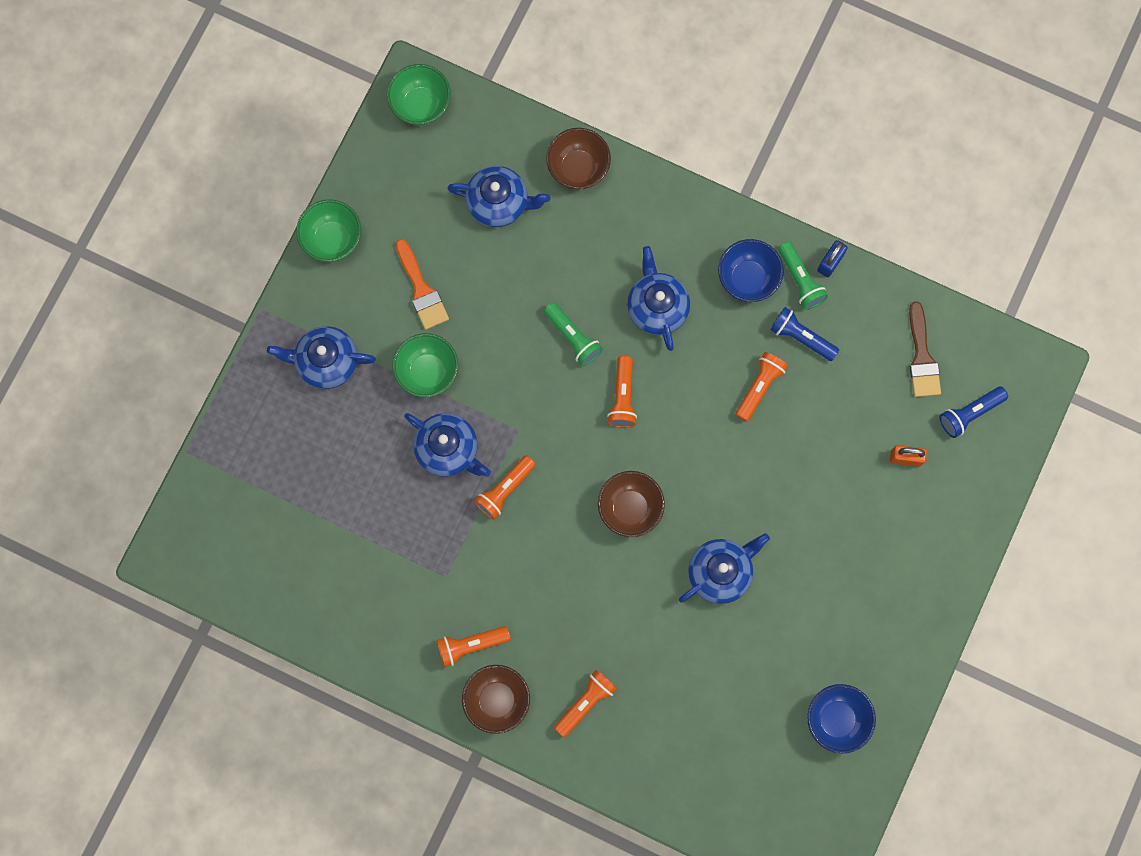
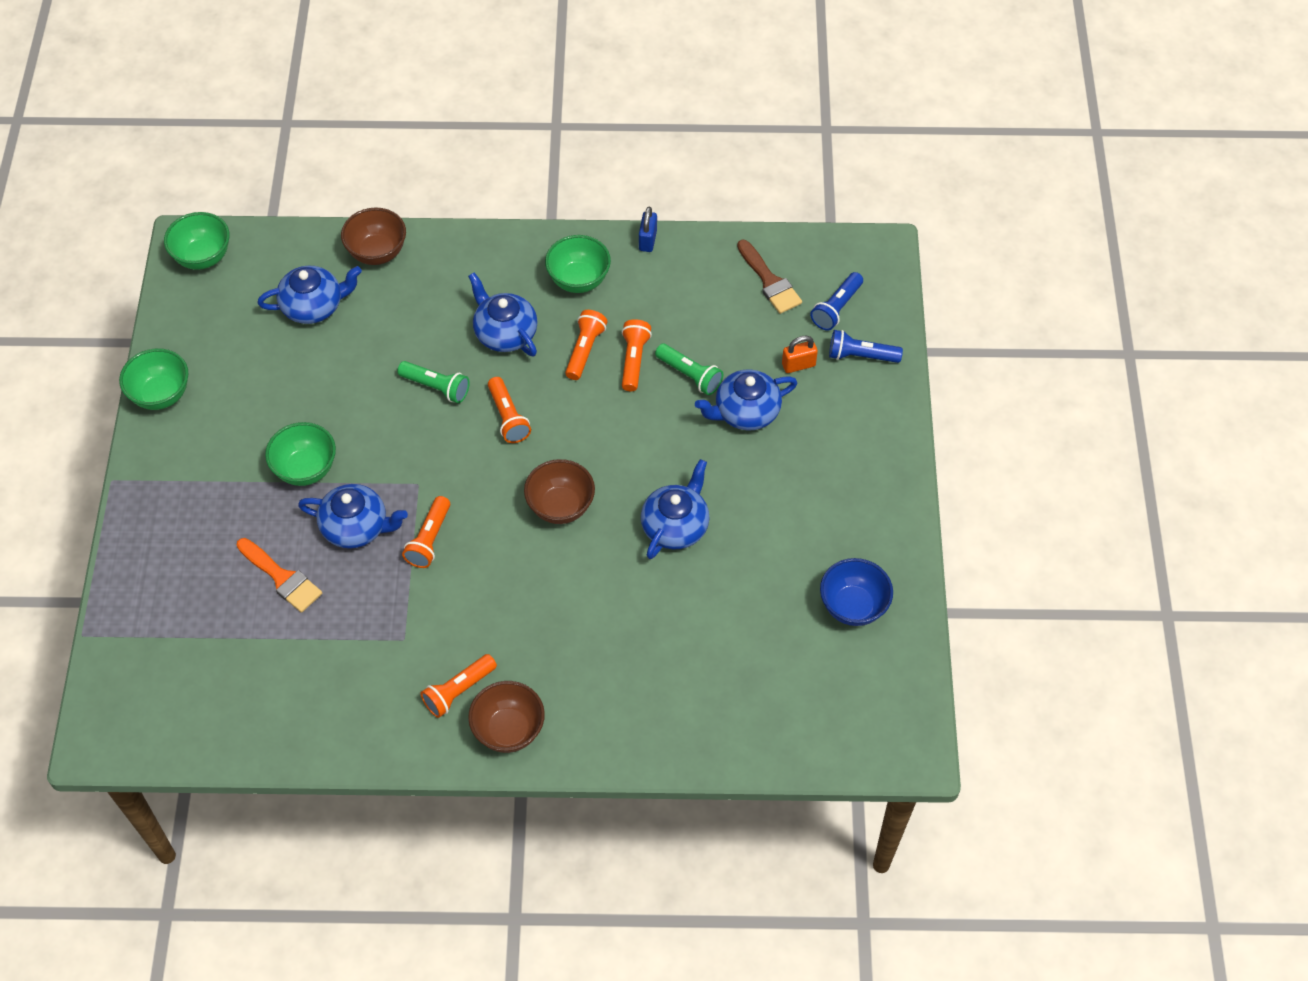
camera: 25 degrees left, 20 degrees down
blue teapot [267,326,376,389] -> blue teapot moved to [695,369,797,431]
orange brush [396,239,449,330] -> orange brush moved to [237,538,322,613]
orange flashlight [554,670,617,738] -> orange flashlight moved to [565,310,607,380]
blue bowl [718,239,784,302] -> green bowl [545,235,611,293]
blue flashlight [770,307,839,361] -> blue flashlight moved to [829,330,903,363]
green flashlight [778,241,828,310] -> green flashlight moved to [655,344,723,395]

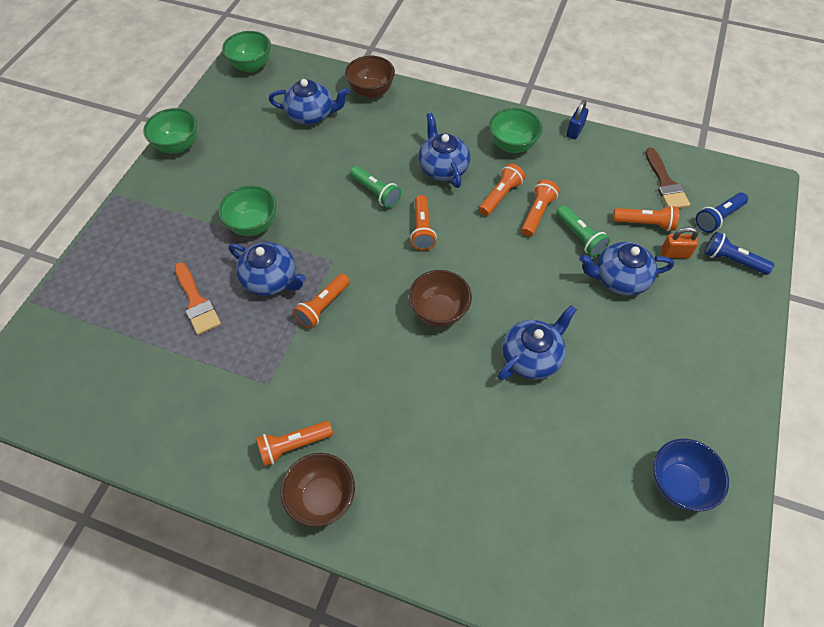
camera: 20 degrees right, 0 degrees up
none -> orange flashlight [613,205,679,231]

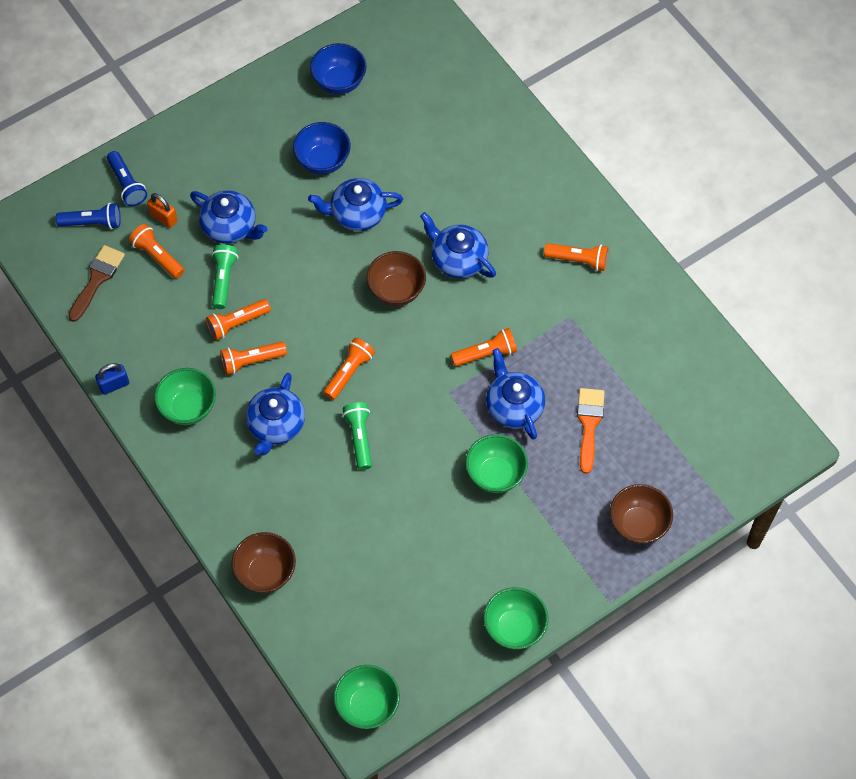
camera: 145 degrees left, 5 degrees up
blue teapot [269,79,349,125] -> blue teapot moved to [420,212,496,278]
brown bowl [280,453,355,527] -> brown bowl moved to [610,484,673,544]
none -> blue bowl [293,122,351,175]

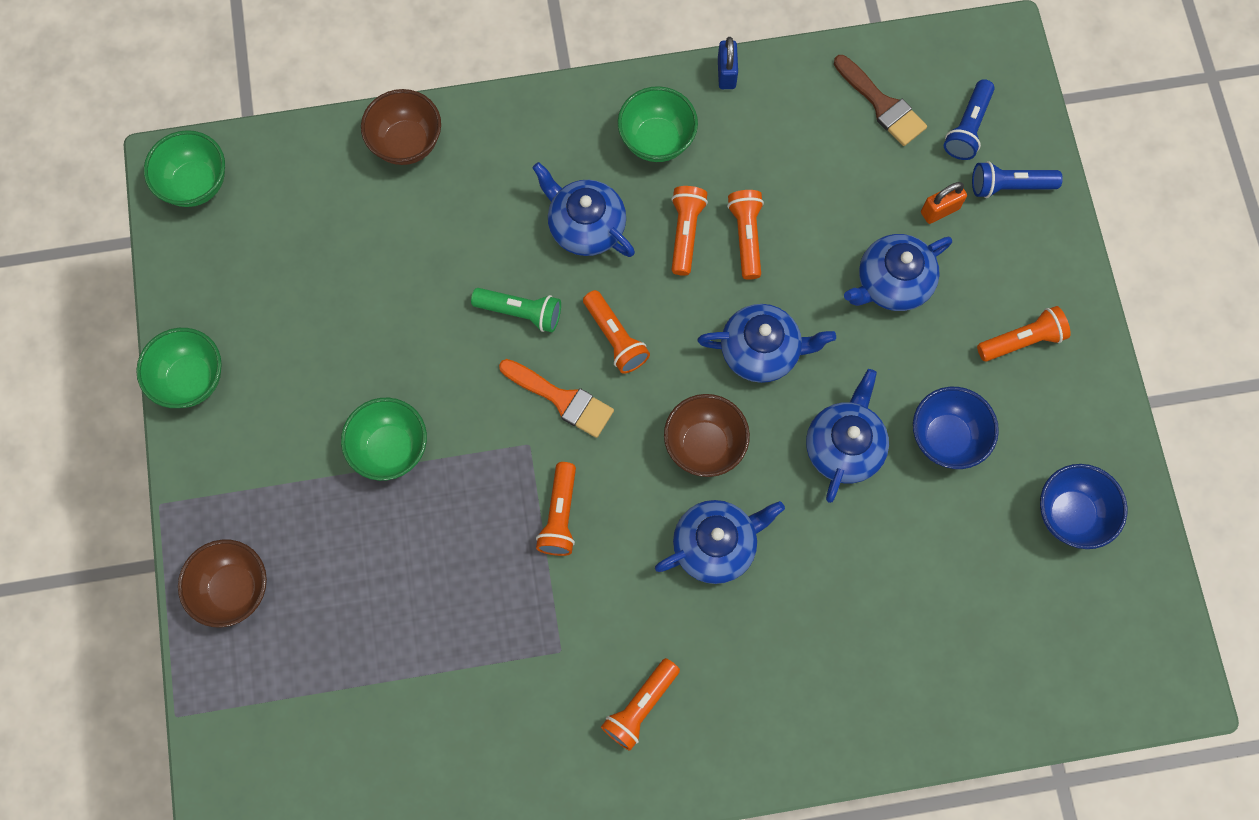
camera: 115 degrees right, 10 degrees up
orange flashlight [129,224,184,279] -> orange flashlight moved to [977,306,1071,361]
green flashlight [212,244,238,309] -> none
blue teapot [486,348,545,440] -> blue teapot moved to [698,304,836,383]
orange brush [577,388,605,474] -> orange brush moved to [499,359,614,438]

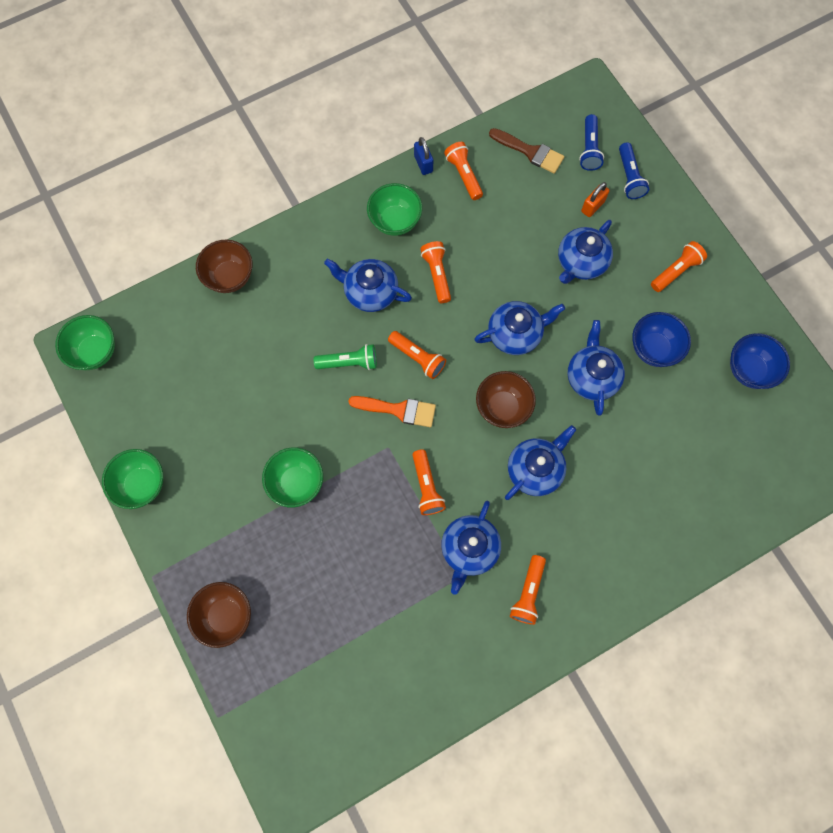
camera: 20 degrees left, 0 degrees up
orange flashlight [727,190,764,280] -> orange flashlight moved to [444,142,483,200]
blue flashlight [972,161,1063,198] -> blue flashlight turned 75 degrees counterclockwise [619,142,649,199]
none -> blue teapot [441,501,501,595]

